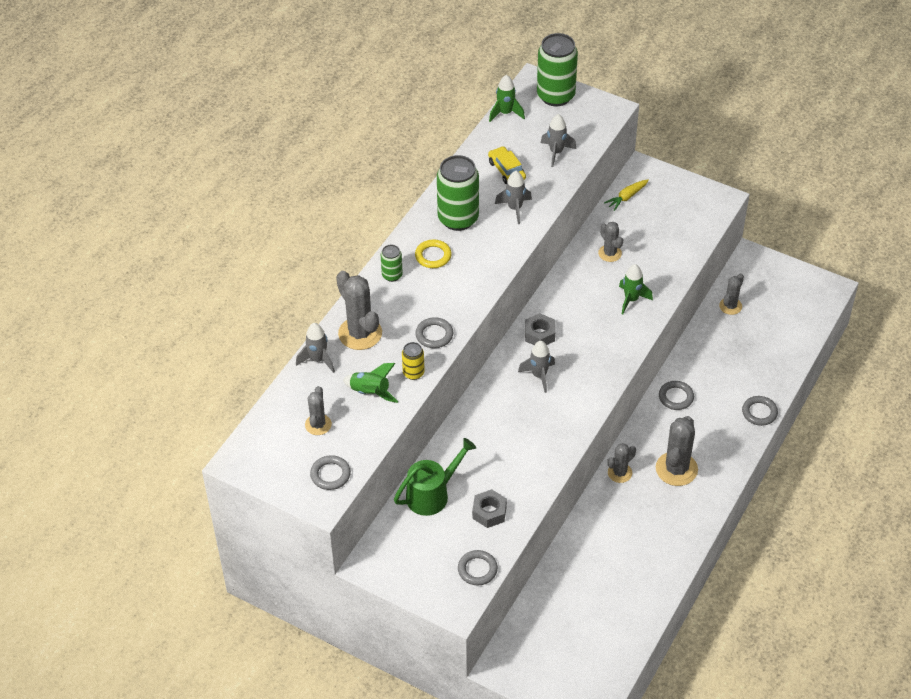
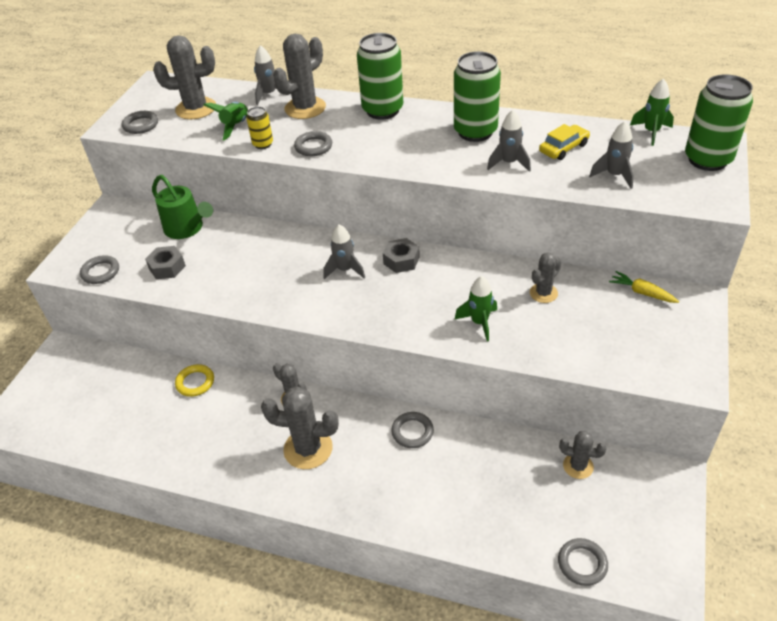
camera: 80 degrees right, 5 degrees down
grey cactus [305,386,332,435] -> grey cactus [153,35,216,119], size x1.71
green can [381,245,403,282] -> green can [357,33,403,120], size x2.03
yellow ring [415,239,452,268] -> yellow ring moved to [175,364,214,397]
grey ring [742,396,778,426] -> grey ring moved to [558,538,608,586]

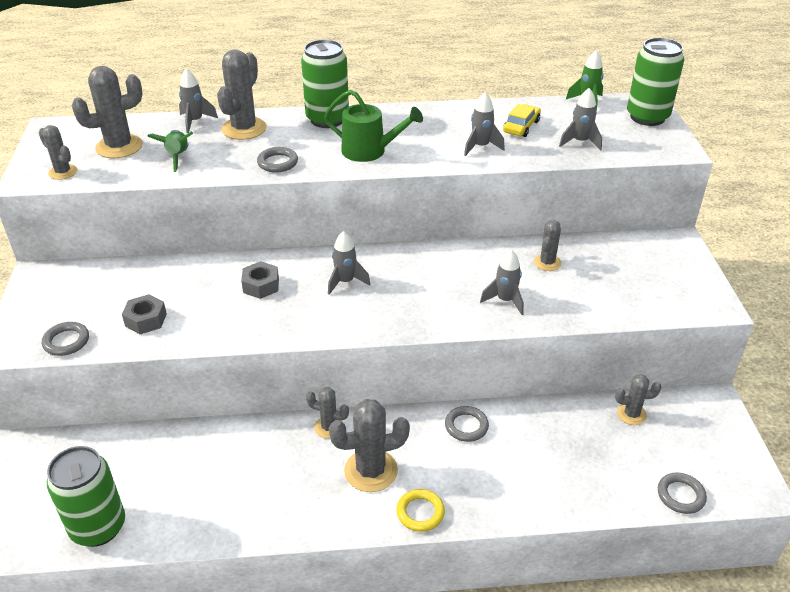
camera: 25 degrees left, 5 degrees down
grey ring [122,111,158,134] -> grey cactus [39,125,77,180]
green watering can [152,175,213,239] -> green watering can moved to [324,90,423,162]
yellow ring [175,364,214,397] -> yellow ring moved to [396,489,445,532]
yellow can [246,107,273,149] -> none
grey nut [383,238,420,273] -> grey nut moved to [241,261,279,299]
green can [454,51,501,142] -> green can moved to [47,446,125,547]
green rocket [454,276,497,341] -> grey rocket [480,249,524,315]
yellow carrot [609,271,679,303] -> none

